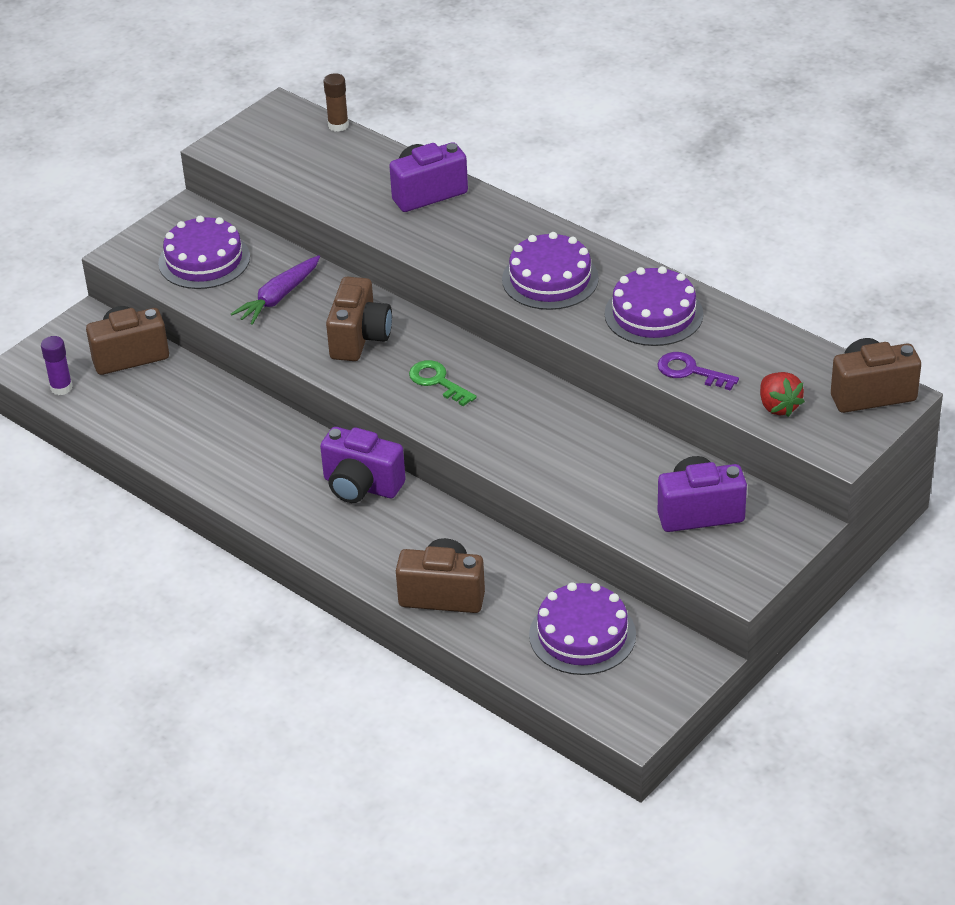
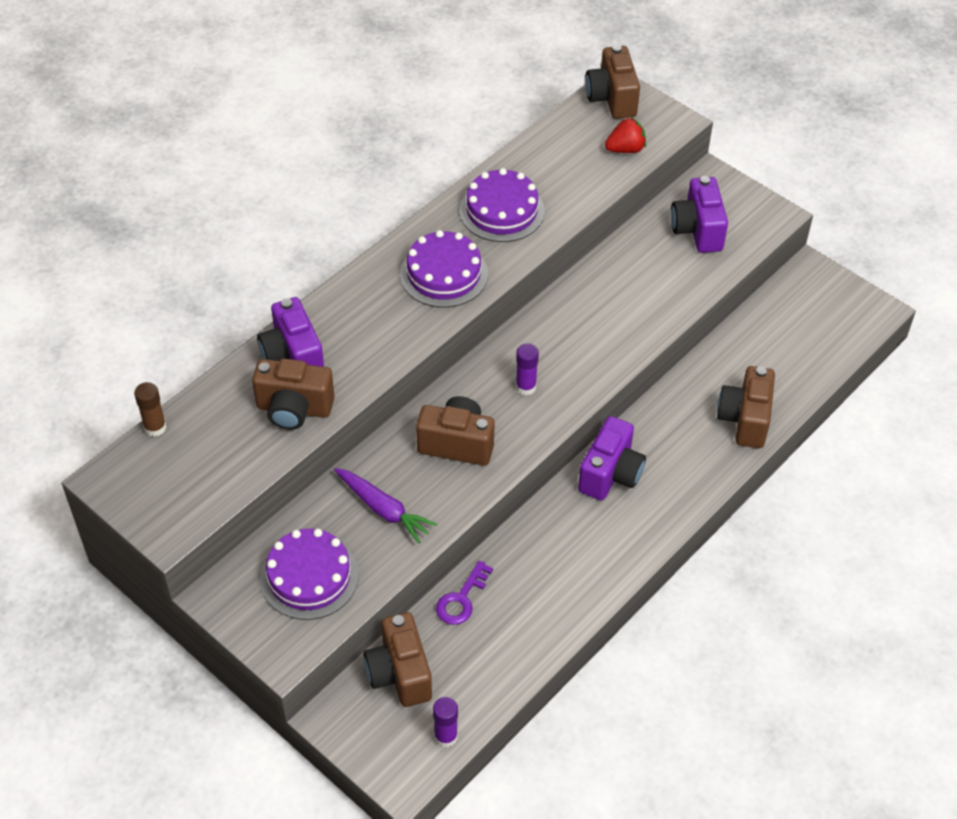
camera: 90 degrees left, 10 degrees up
green key [409,360,477,406] -> purple glue stick [515,343,539,395]
purple cake [529,582,636,675] -> none
purple key [657,352,739,391] -> purple key moved to [436,561,493,625]
none -> brown camera [252,358,335,430]

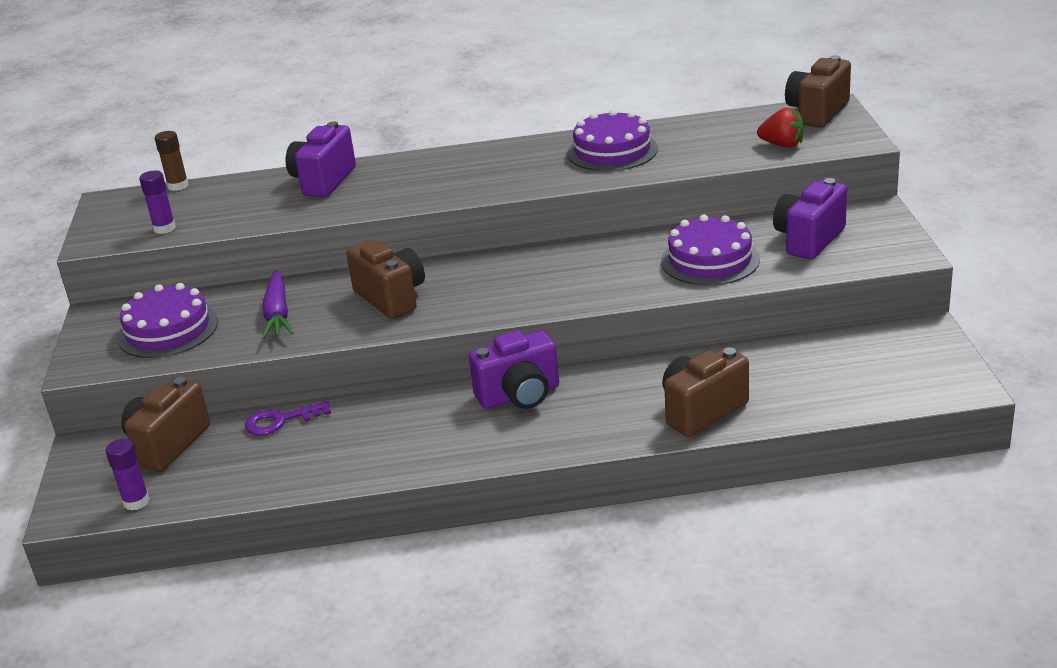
camera: 45 degrees right, 20 degrees down
brown camera [252,358,335,430] -> none
purple cake [400,230,488,308] -> purple cake moved to [661,214,760,286]
purple glue stick [515,343,539,395] -> purple glue stick moved to [139,171,176,234]

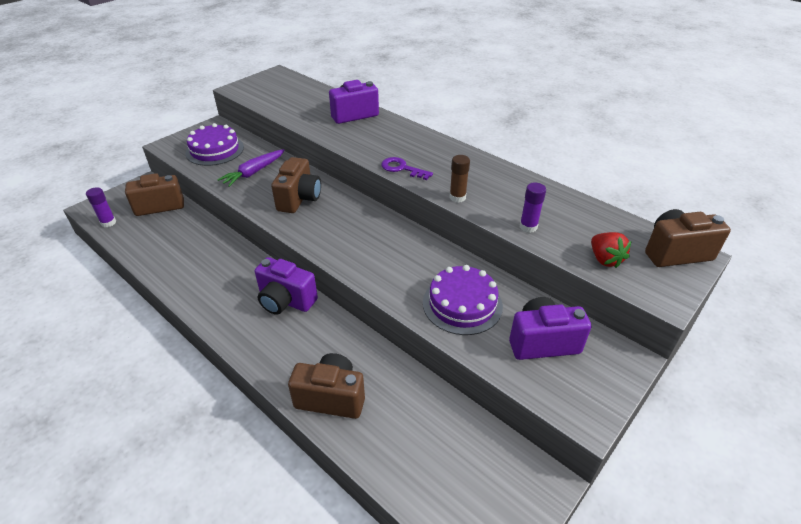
camera: 45 degrees right, 10 degrees up
purple glue stick [139,171,176,234] -> purple glue stick moved to [520,183,546,233]
brown glue stick [155,131,189,191] -> brown glue stick moved to [449,155,470,203]
purple key [245,401,331,435] -> purple key moved to [381,157,433,180]
purple cake [567,110,658,171] -> none

